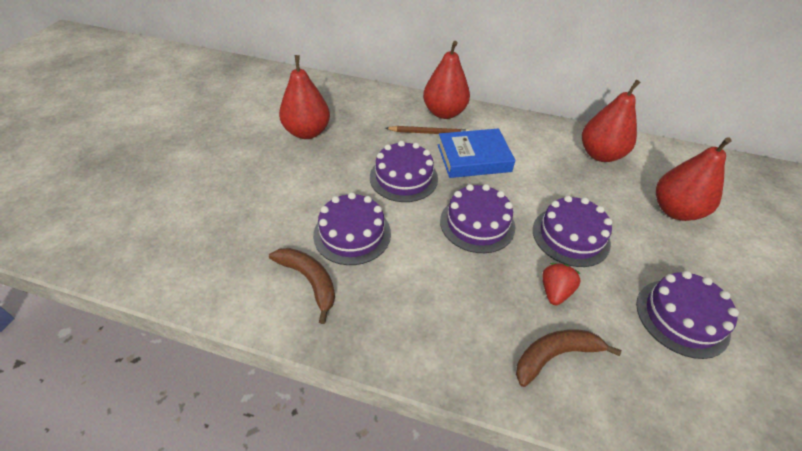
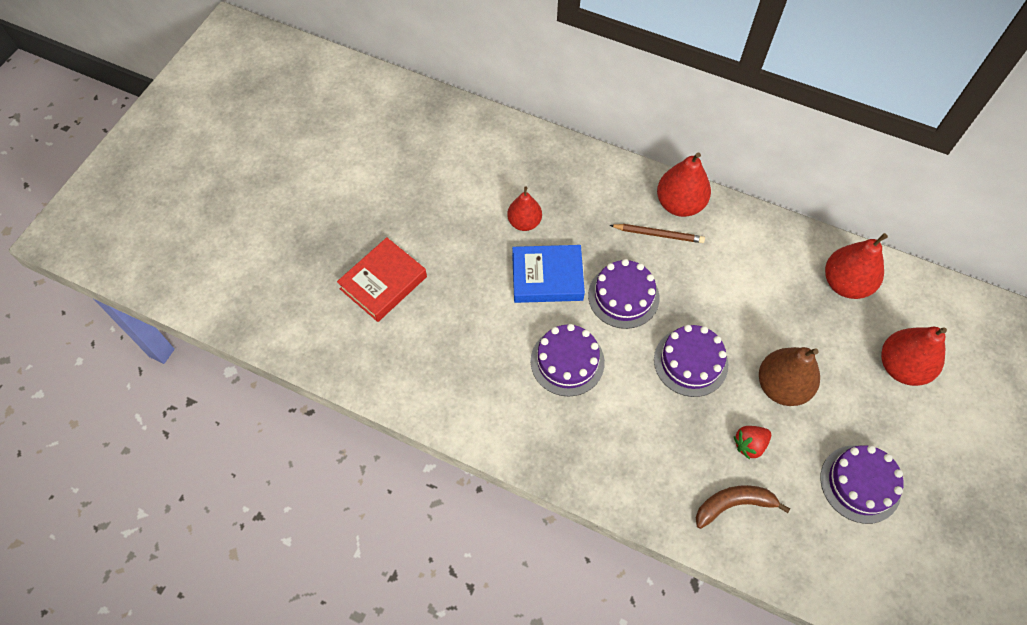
camera: 10 degrees right, 15 degrees up
brown banana [269,248,335,324] -> none
red pear [279,55,330,139] -> red pear [507,186,542,231], size x0.66
blue book [438,128,515,178] -> blue book moved to [512,245,585,303]
purple cake [533,196,612,267] -> brown pear [759,347,820,406]
red strawberry [542,263,581,305] -> red strawberry turned 150 degrees counterclockwise [734,426,771,460]
none -> red book [337,237,427,322]

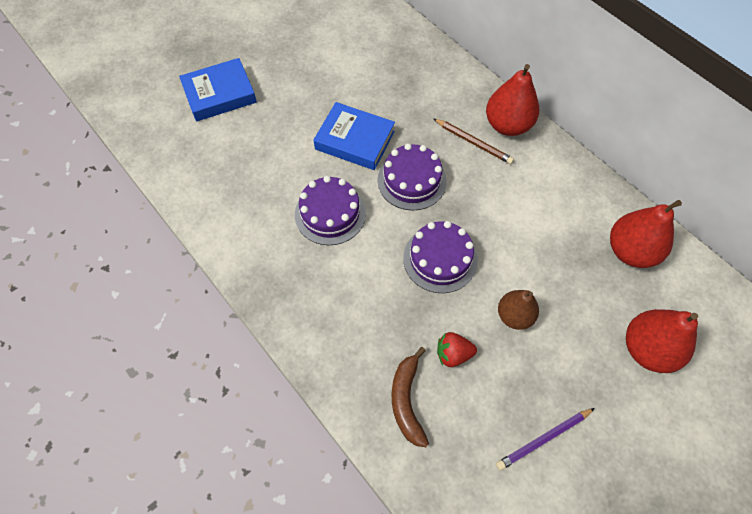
camera: 25 degrees right, 0 degrees up
red book [337,237,427,322] -> blue book [179,58,257,122]
red pear [507,186,542,231] -> none
brown banana [696,485,790,529] -> brown banana turned 105 degrees counterclockwise [392,347,429,447]
brown pear [759,347,820,406] -> brown pear [498,290,539,330], size x0.66
purple cake [820,445,904,524] -> purple pencil [496,408,595,471]

